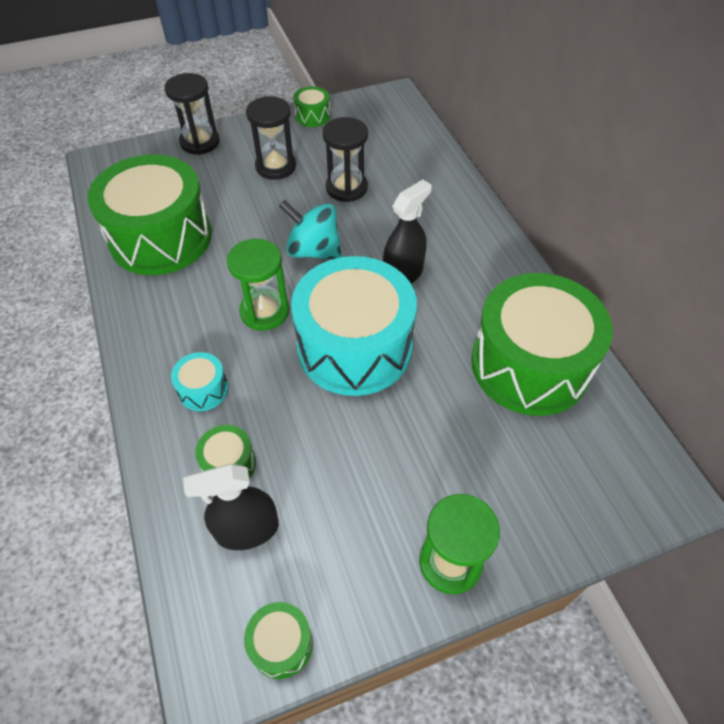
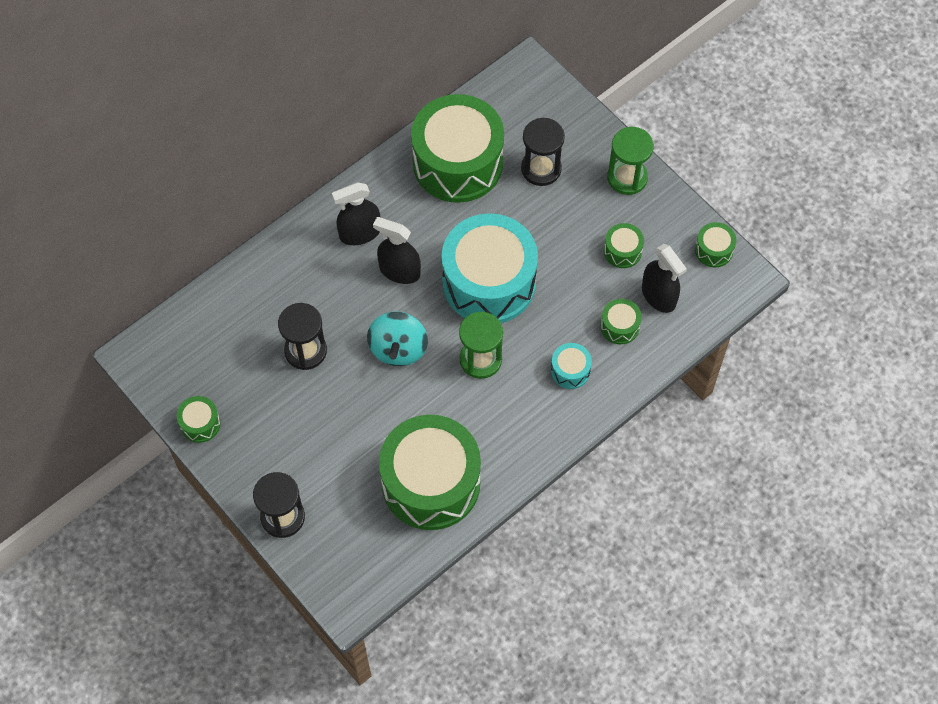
camera: 110 degrees left, 10 degrees up
black hourglass [246,96,296,180] -> black hourglass moved to [521,118,565,186]
none -> black spray bottle [332,182,380,245]
none -> green drum [604,223,644,268]

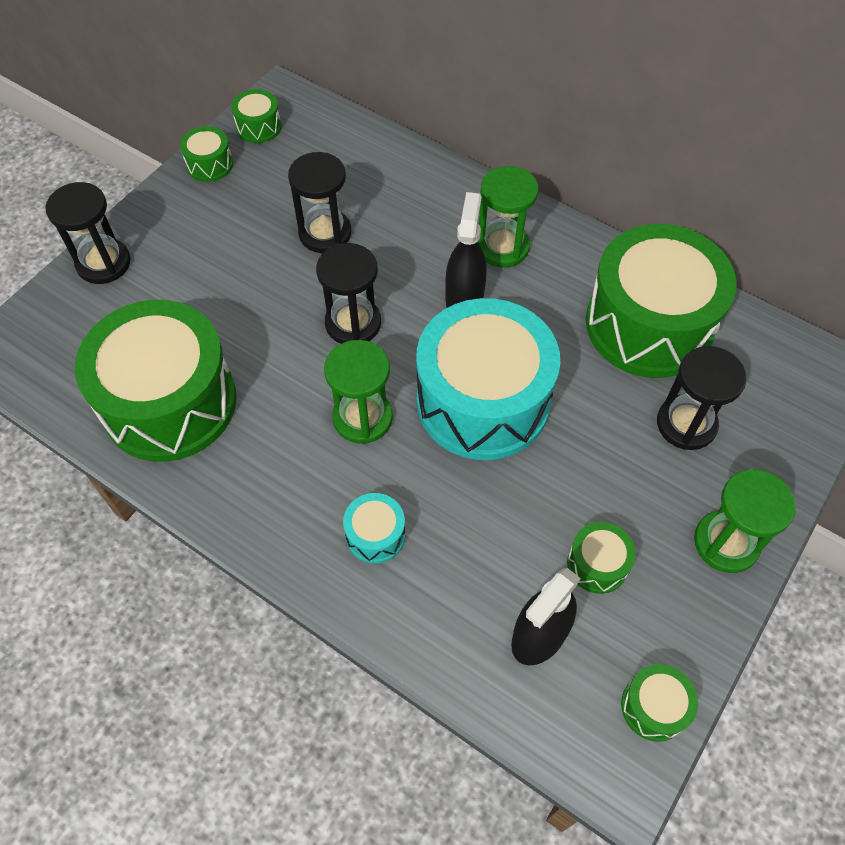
camera: 75 degrees right, 5 degrees down
black spray bottle [332,182,380,245] -> green hourglass [478,166,539,268]
turquoise spinning top [367,312,428,366] -> black hourglass [316,243,381,344]
green drum [600,299,642,344] -> green drum moved to [231,89,282,143]

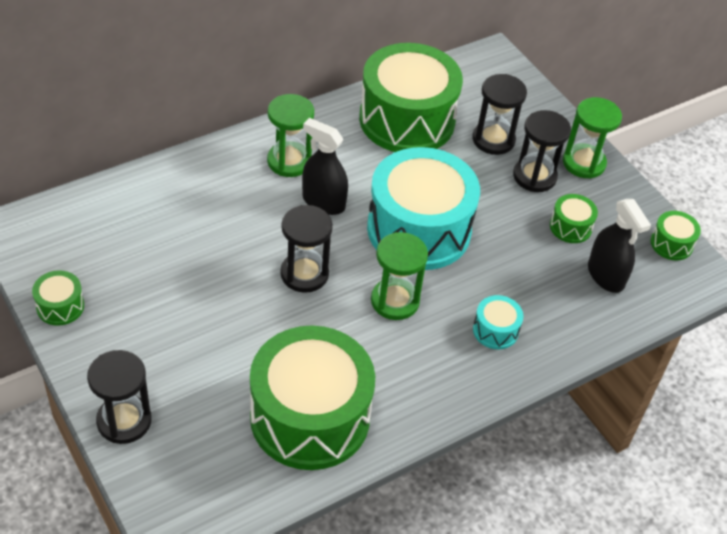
camera: 70 degrees left, 10 degrees down
green drum [231,89,282,143] -> none
black hourglass [288,152,351,253] -> black hourglass moved to [513,110,571,192]

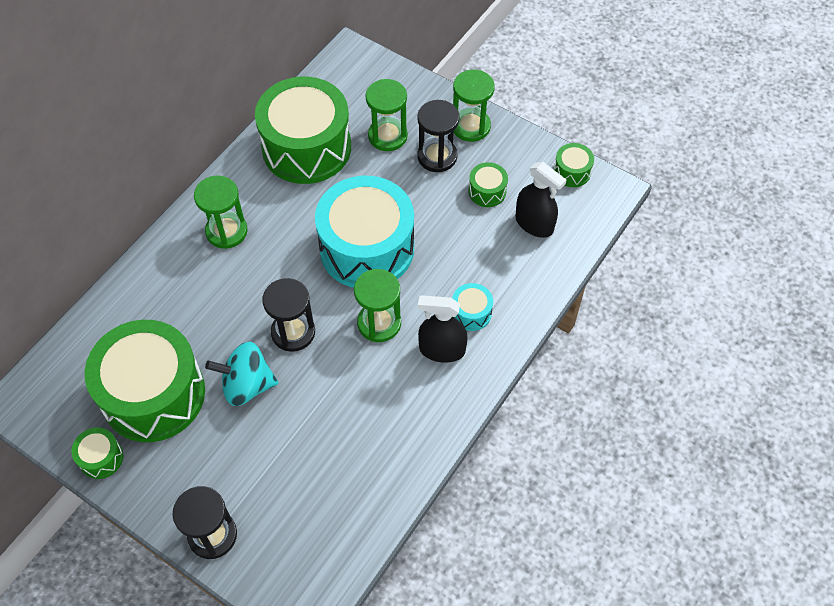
camera: 20 degrees left, 10 degrees up
green drum [250,326,375,470] -> green drum moved to [85,320,205,442]
black spray bottle [302,118,348,215] -> black spray bottle moved to [418,295,468,363]
black hourglass [472,74,527,155] -> green hourglass [365,79,408,151]
none -> turquoise spinning top [205,342,278,406]

